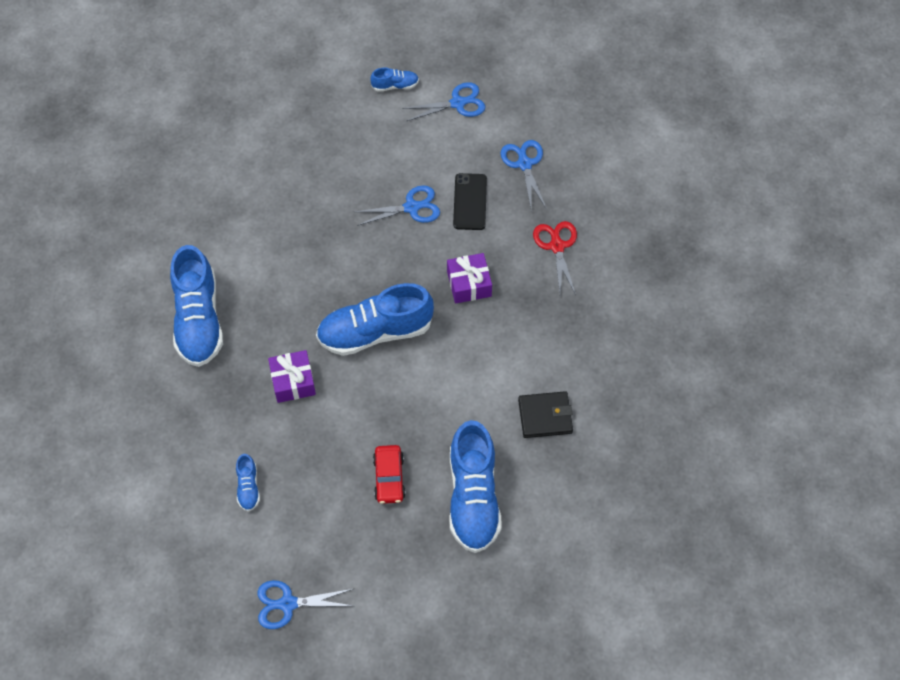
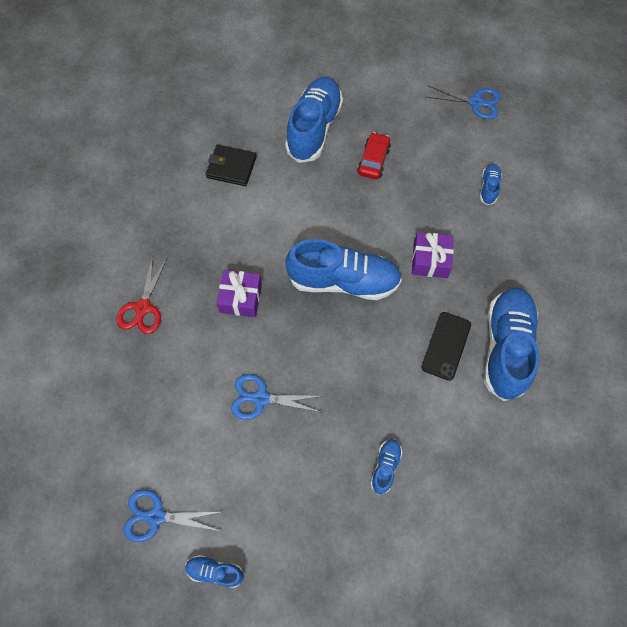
camera: 160 degrees left, 5 degrees up
black phone [453,173,487,230] -> black phone moved to [421,312,471,381]
blue scissors [500,140,547,210] -> none
none -> blue shoe [371,439,402,494]

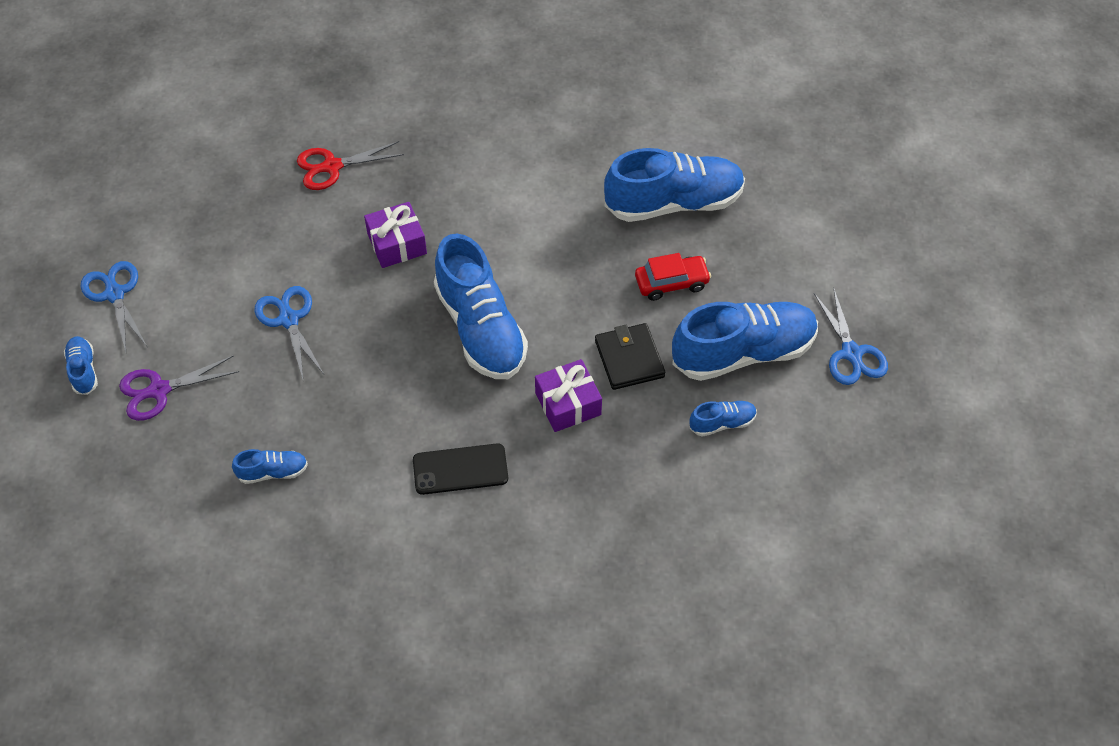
camera: 60 degrees right, 10 degrees down
black wallet [206,145,257,186] -> black wallet moved to [595,323,665,390]
blue shoe [484,287,539,401] -> blue shoe moved to [672,302,818,381]
none -> purple scissors [119,355,239,421]

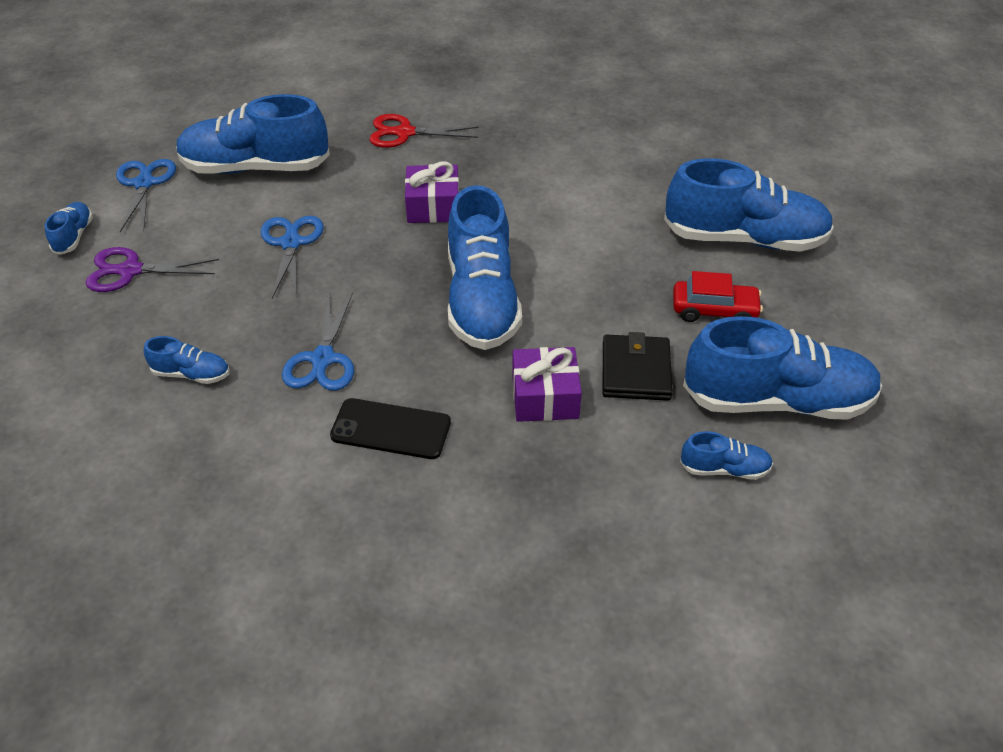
camera: 20 degrees right, 10 degrees down
blue scissors [814,289,888,385] -> blue scissors moved to [282,292,354,391]
none -> blue shoe [176,94,330,174]

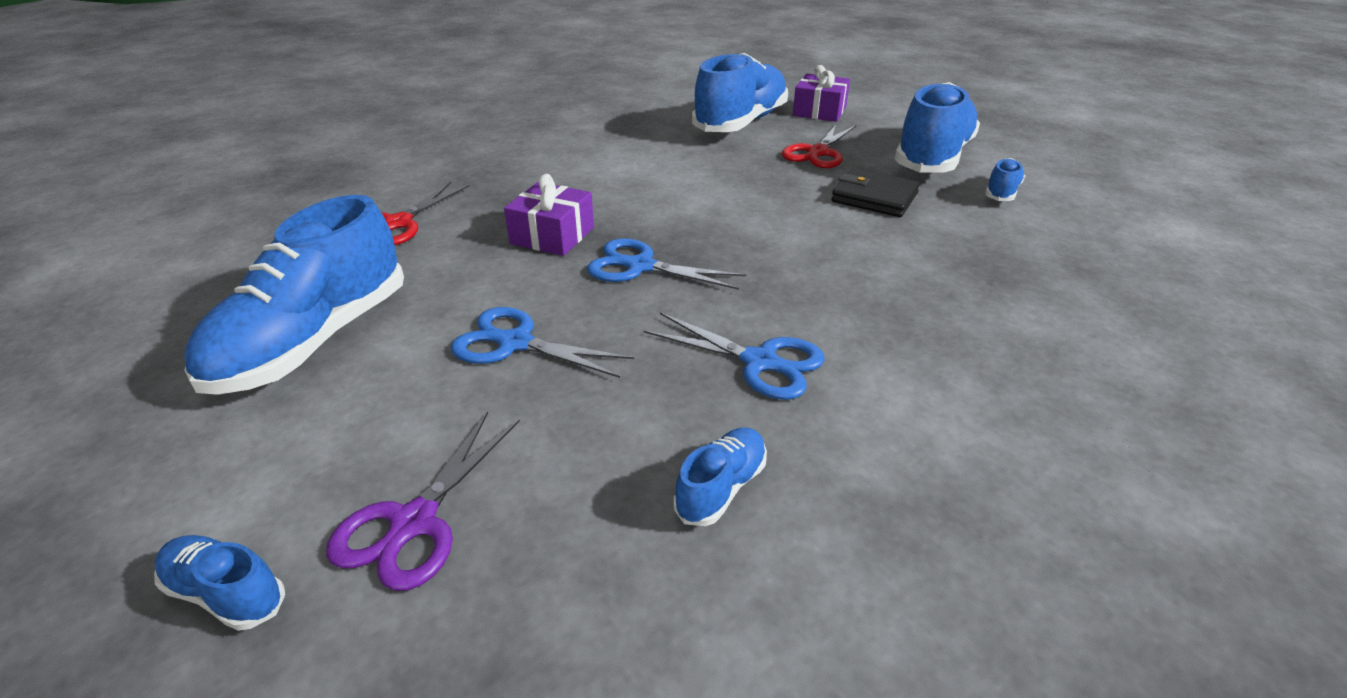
camera: 65 degrees left, 10 degrees down
blue scissors [116,159,176,232] -> blue scissors moved to [587,238,746,290]
black phone [330,398,451,459] -> none
blue shoe [448,185,522,350] -> none
purple gift [512,347,582,422] -> purple gift moved to [793,65,850,122]
red car [673,271,763,322] -> red scissors [782,123,856,168]

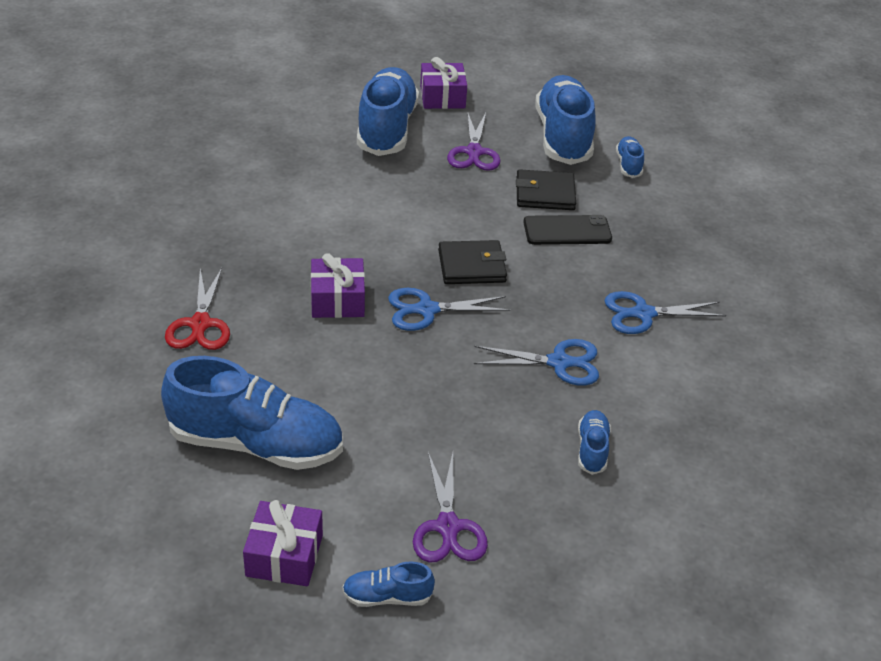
camera: 30 degrees left, 5 degrees up
blue shoe [184,195,404,395] -> blue shoe turned 75 degrees counterclockwise [161,356,343,470]
blue scissors [450,307,634,378] -> blue scissors moved to [604,291,726,334]
red scissors [782,123,856,168] -> purple scissors [447,113,501,171]
none -> purple gift [243,500,323,586]
none -> black wallet [438,240,507,284]
none -> black phone [523,215,612,245]

